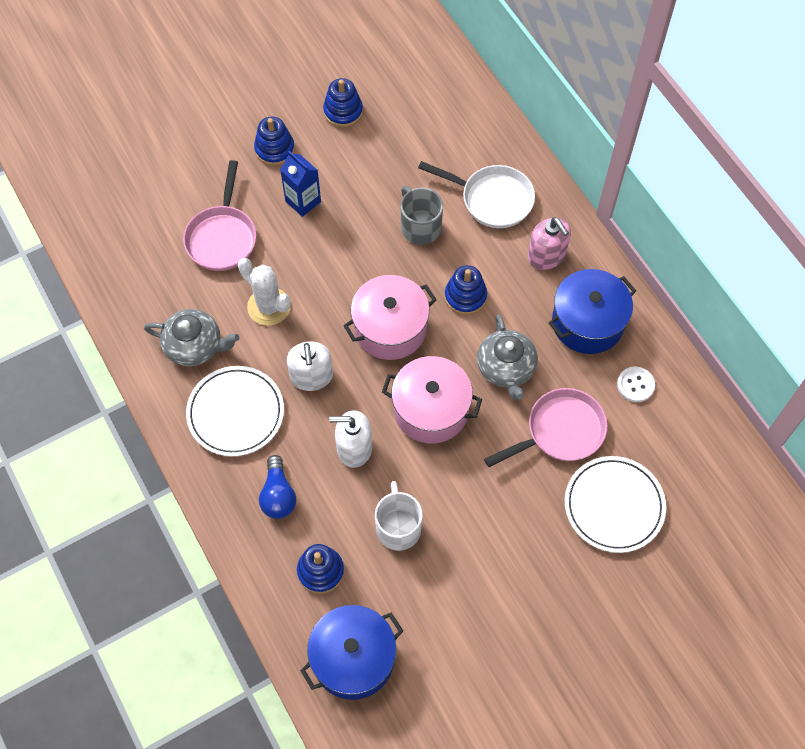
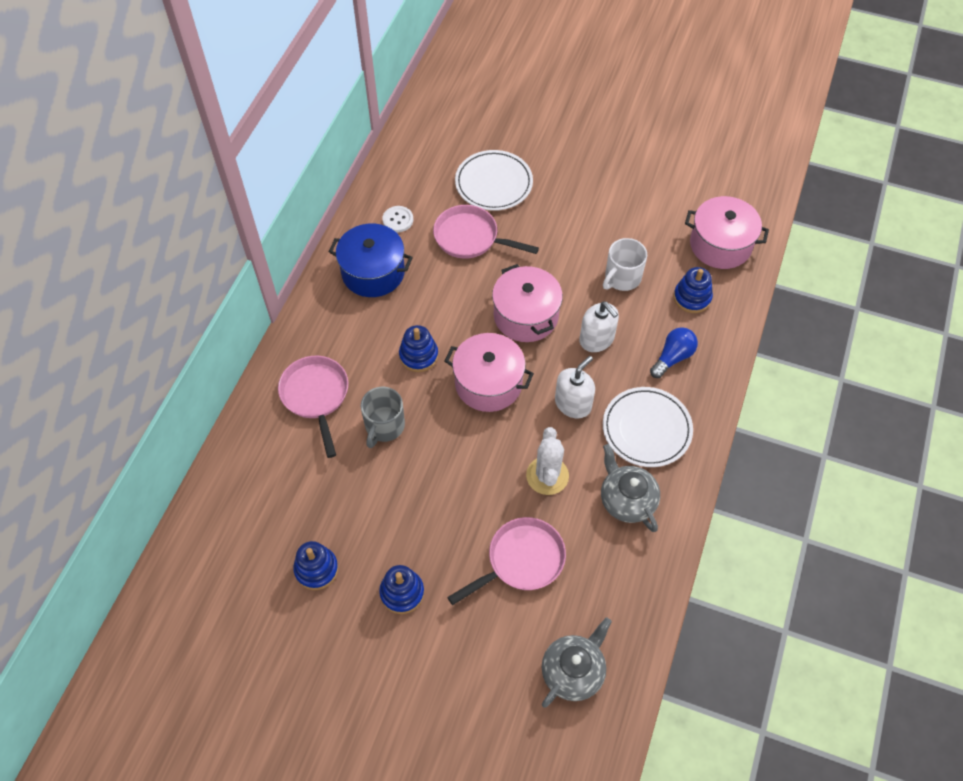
camera: 130 degrees left, 5 degrees down
blue carton [280,151,321,217] -> none
blue pot [300,605,403,700] -> pink pot [685,196,769,269]
white pan [418,161,535,228] -> pink pan [278,356,348,458]
grey teapot [477,314,538,400] -> grey teapot moved to [542,617,612,708]
pink soap dispenser [528,217,571,270] -> none

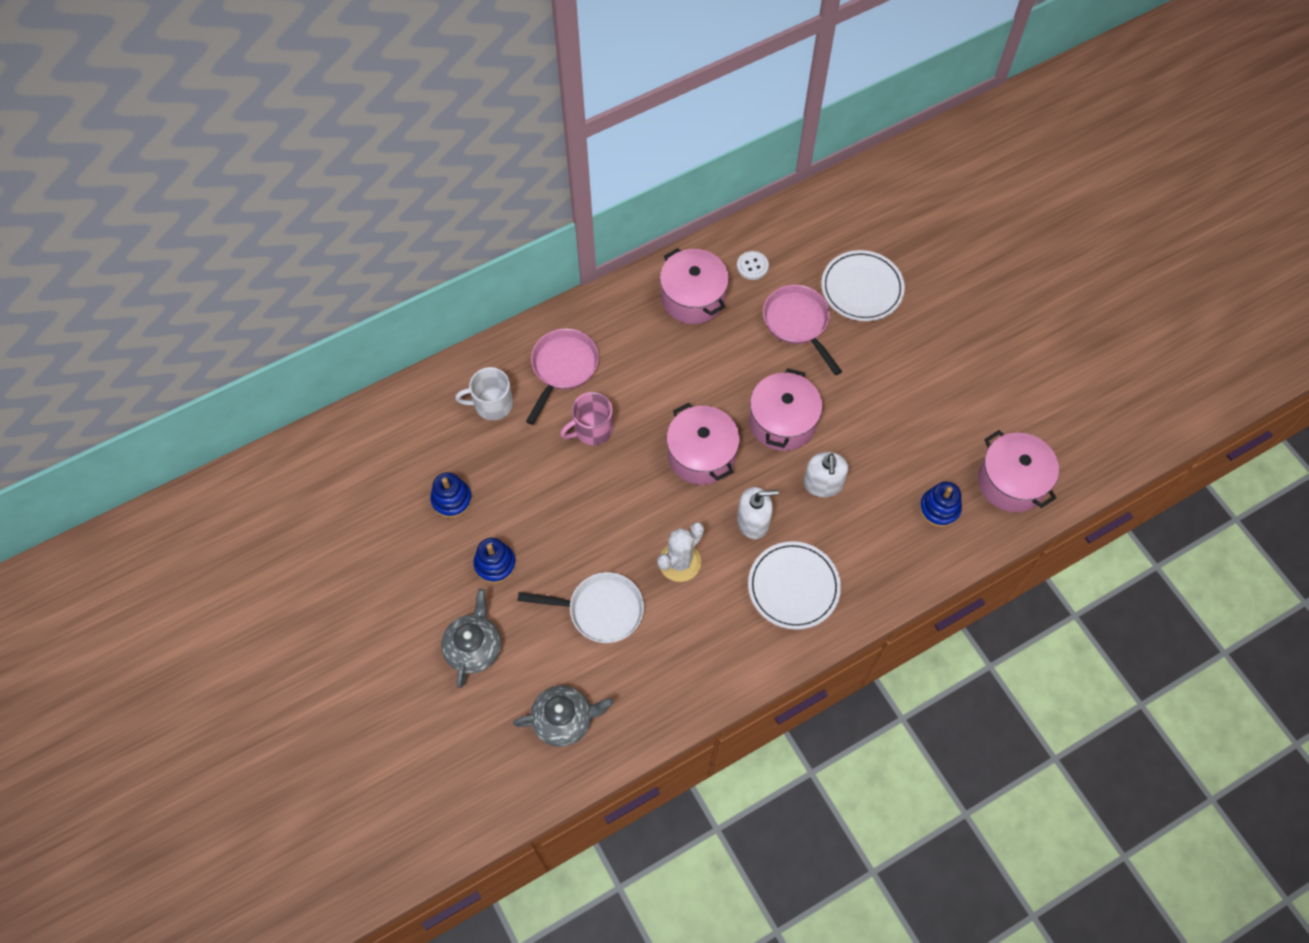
camera: 40 degrees right, 5 degrees up
blue pot [329,224,413,297] -> pink pot [660,248,729,324]
grey mug [360,387,405,448] -> pink mug [560,392,613,445]
blue stacking toy [399,325,438,372] -> none
pink pan [447,517,566,605] -> white pan [518,572,644,643]
grey teapot [601,444,660,532] -> grey teapot moved to [441,589,501,688]
white mug [603,238,647,291] -> white mug moved to [455,367,513,420]
blue light bulb [650,327,698,378] -> none

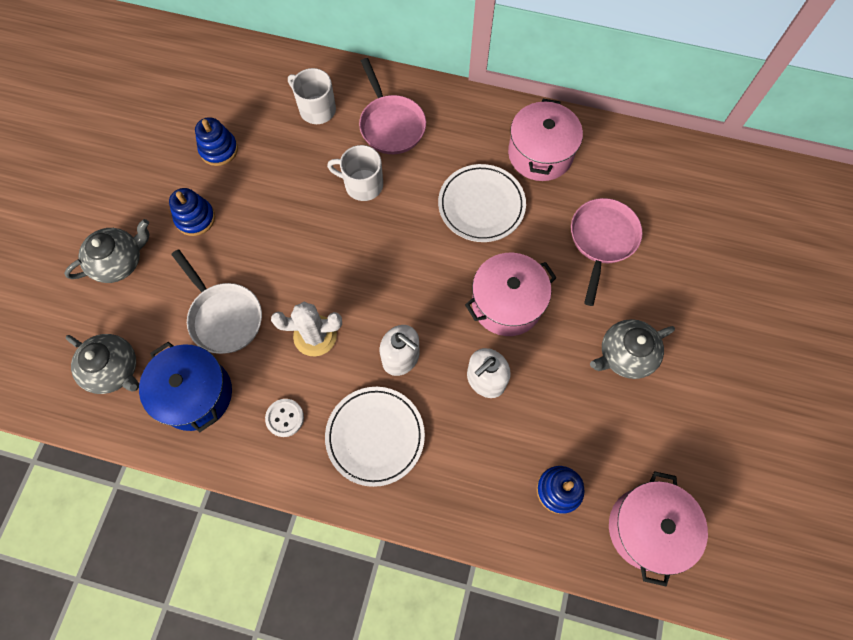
camera: 45 degrees right, 5 degrees up
pink pan [526,328,599,425] -> pink pan turned 90 degrees clockwise [359,58,426,154]
pink mug [560,392,613,445] -> white mug [327,145,383,201]
pink pot [666,403,740,485] -> none
white button [737,251,769,280] -> white button moved to [265,399,304,437]
white plate [821,250,905,321] -> white plate moved to [438,164,526,242]
none -> blue pot [139,342,232,433]
none -> grey teapot [590,319,675,379]

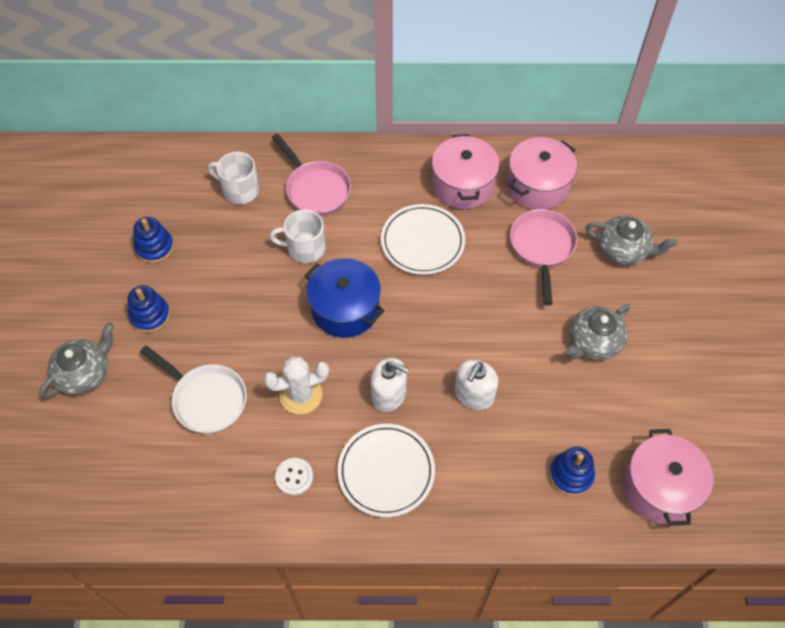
camera: 15 degrees left, 10 degrees down
grey teapot [66,334,139,394] -> grey teapot moved to [585,216,678,265]
blue pot [139,342,232,433] -> blue pot moved to [305,258,384,338]
pink pot [465,253,556,336] -> pink pot moved to [507,137,577,210]

